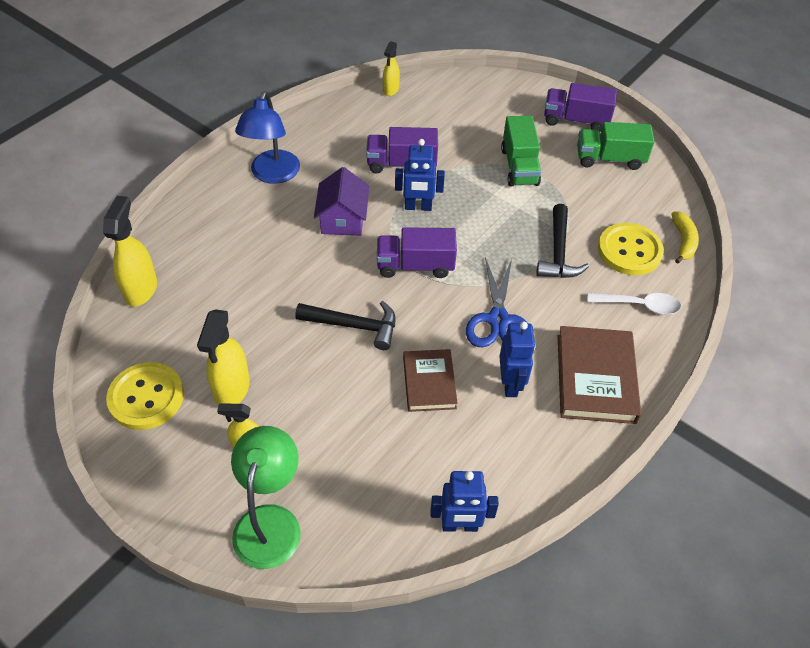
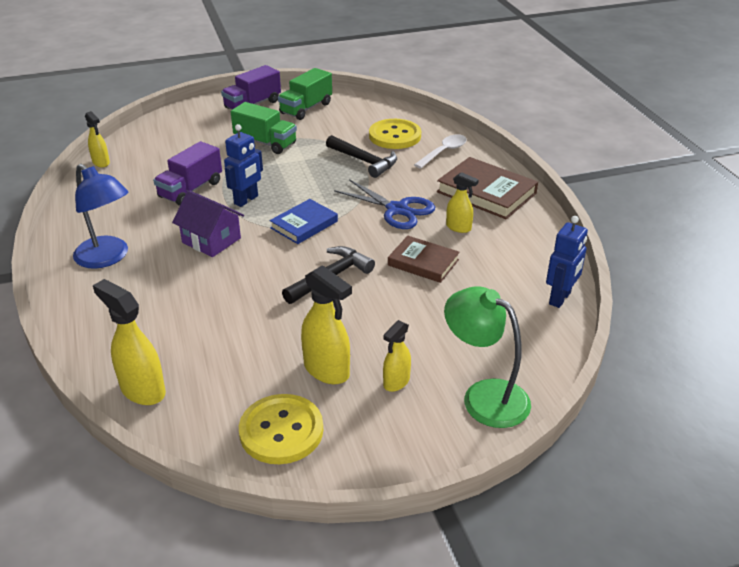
camera: 55 degrees left, 15 degrees down
purple truck [377,227,457,278] -> blue book [270,199,338,244]
blue robot [499,321,536,397] -> yellow spray bottle [446,172,479,233]
yellow banana [672,211,699,264] -> none

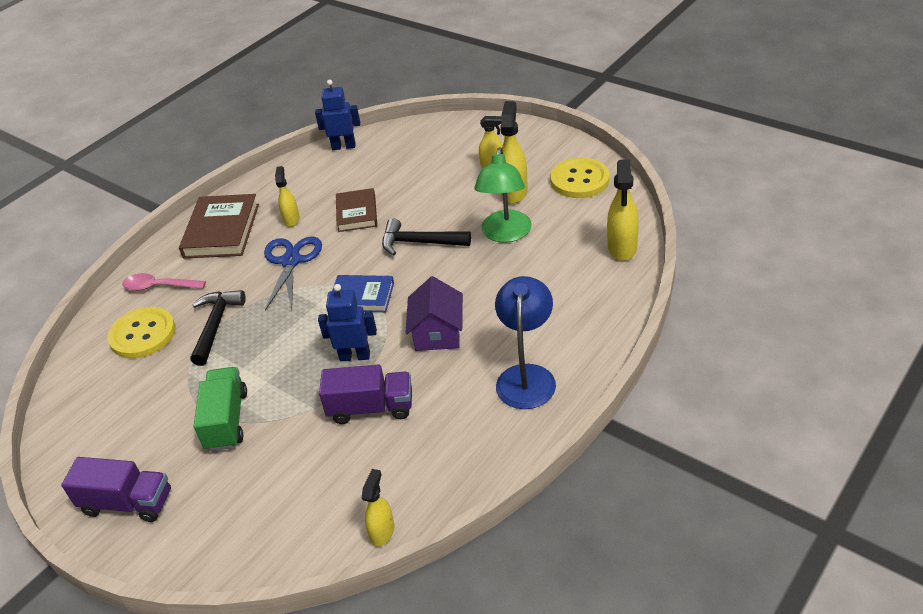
camera: 120 degrees left, 5 degrees up
green truck [278,68,332,120] -> none
white spoon [414,134,467,169] -> pink spoon [122,273,206,291]
green lamp [444,286,531,428] -> green lamp moved to [474,147,532,243]

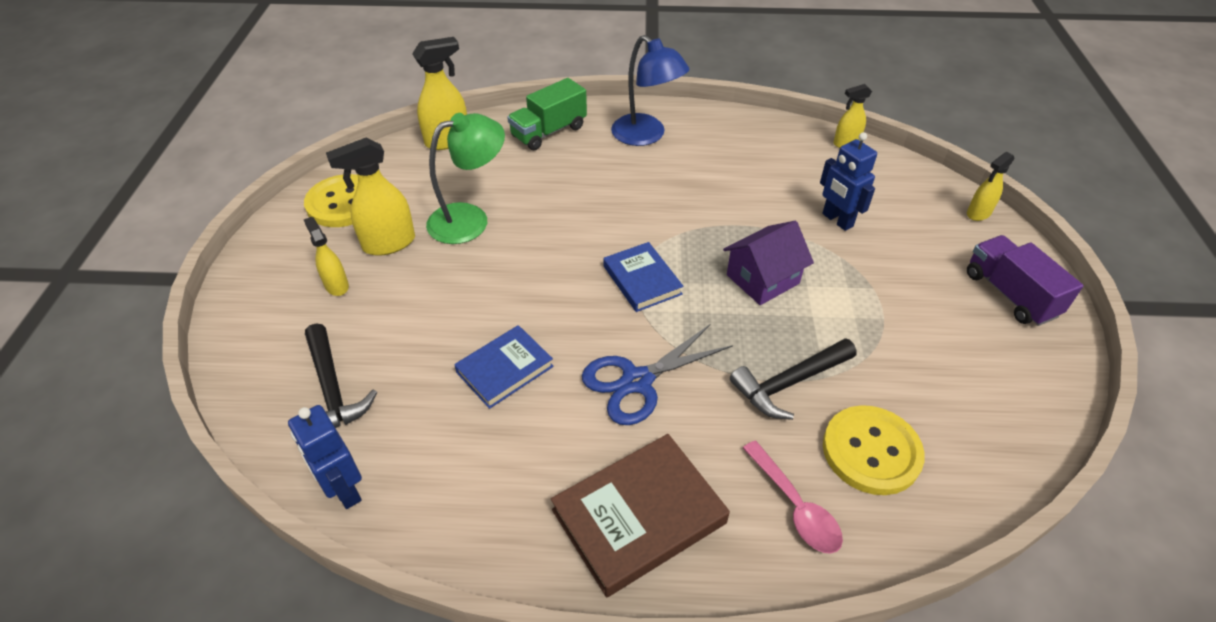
camera: 130 degrees left, 5 degrees up
green truck [194,367,247,451] -> green truck moved to [507,78,587,150]
yellow spray bottle [275,166,300,227] -> yellow spray bottle moved to [967,152,1015,221]
blue robot [318,284,377,361] -> blue robot moved to [820,132,877,231]
purple truck [319,364,412,424] -> none
brown book [336,188,377,232] -> blue book [454,325,554,409]
black hammer [382,218,471,255] -> black hammer moved to [305,324,377,428]
purple house [405,276,463,351] -> purple house moved to [723,221,814,305]
blue lamp [495,276,556,409] -> blue lamp turned 105 degrees counterclockwise [611,35,689,146]

